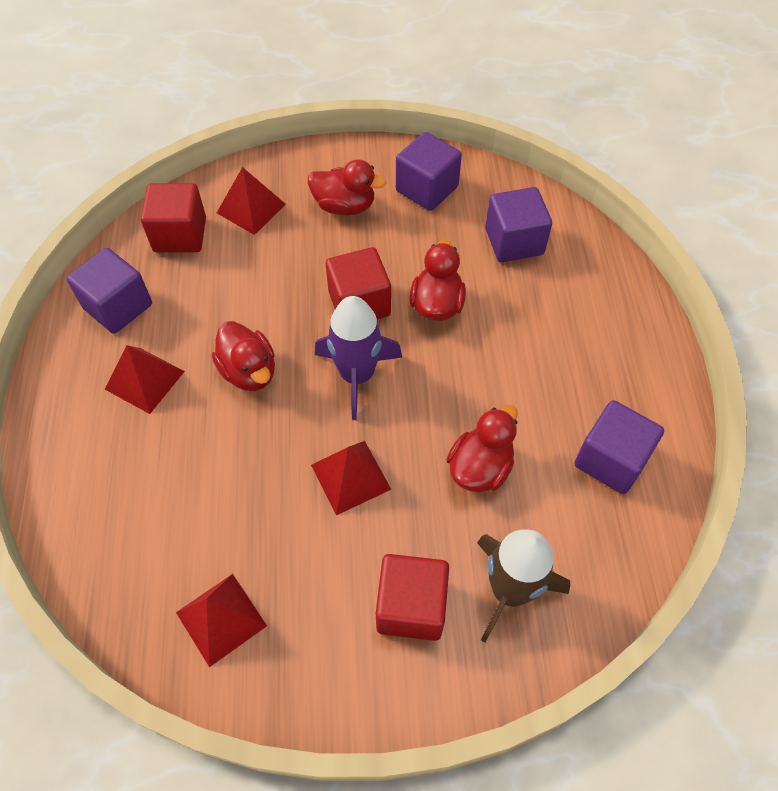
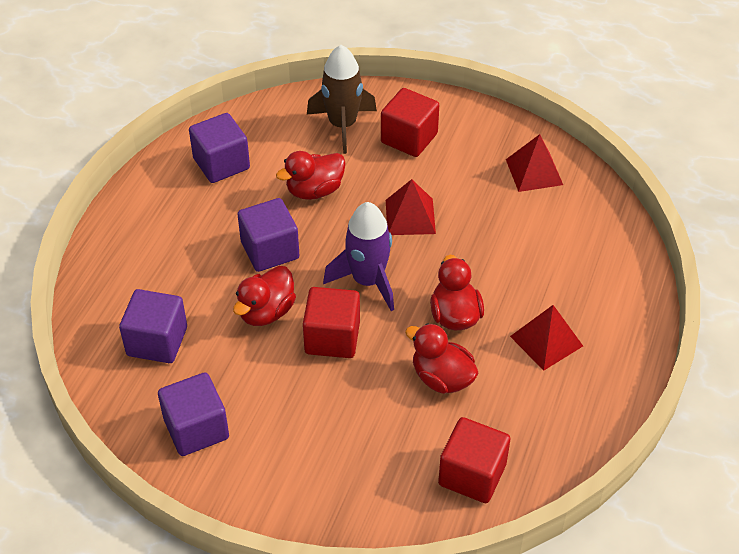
camera: 155 degrees left, 10 degrees down
purple cube [66,248,152,334] -> purple cube moved to [238,198,300,272]
red pyramid [217,167,286,235] -> none
red duck [308,159,386,216] -> red duck moved to [405,323,478,394]

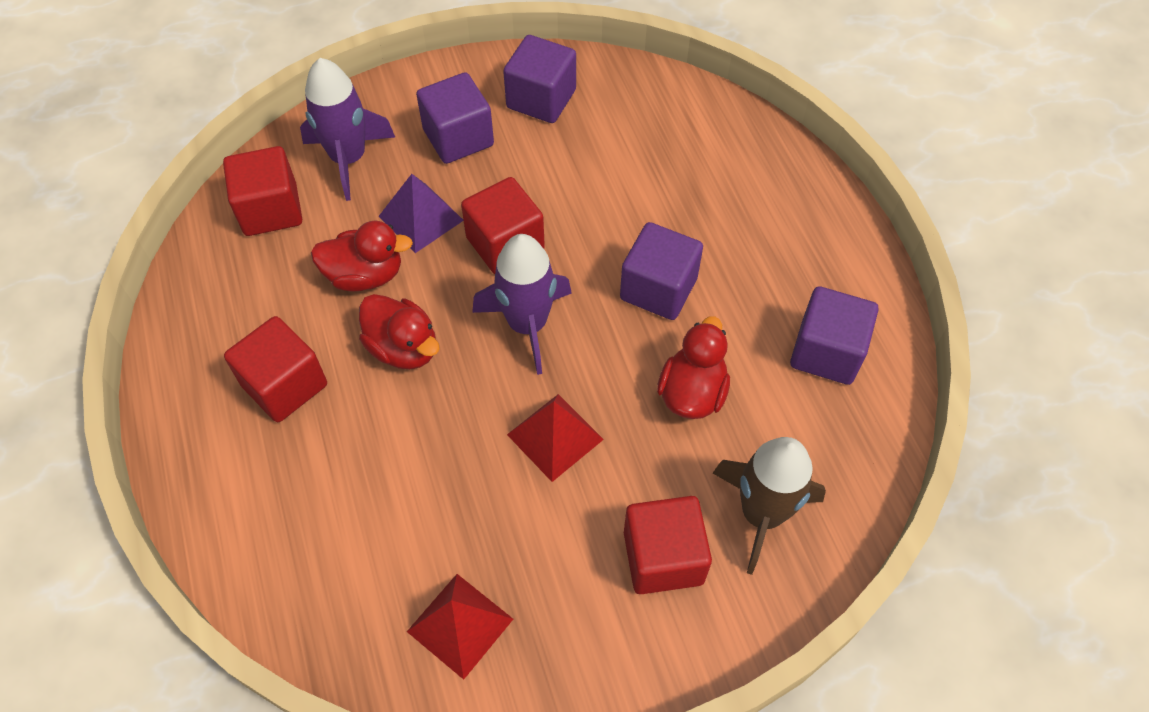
camera: 140 degrees right, 10 degrees up
purple cube [119,289,187,363] -> purple cube moved to [416,72,494,164]
red duck [233,266,296,326] -> none
red pyramid [510,305,583,371] -> red cube [224,316,327,422]
none -> purple rocket [300,58,395,201]
none -> purple pyramid [379,174,464,253]

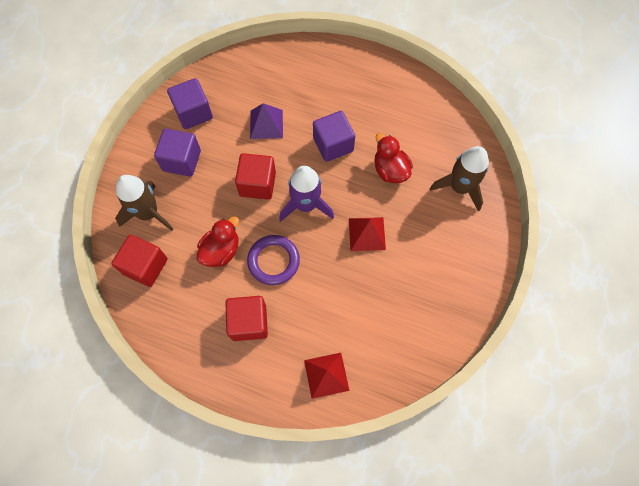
camera: 50 degrees left, 10 degrees up
purple rocket [300,58,395,201] -> brown rocket [115,175,173,231]
red duck [359,294,440,369] -> purple ring [247,235,300,285]
purple pyramid [379,174,464,253] -> purple pyramid moved to [250,103,283,139]
red pyramid [407,574,513,680] -> red pyramid moved to [304,353,350,399]
red cube [624,496,712,594] -> none
purple cube [790,286,878,385] -> none

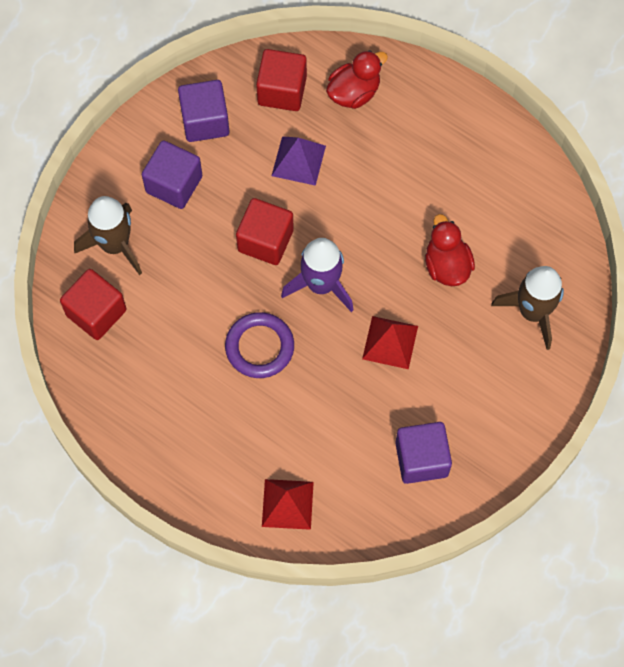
camera: 15 degrees right, 0 degrees up
red duck [197,216,239,267] -> red duck moved to [326,50,388,109]
red cube [225,296,268,341] -> red cube moved to [256,49,307,111]
purple cube [313,111,355,162] -> purple cube moved to [395,422,452,484]

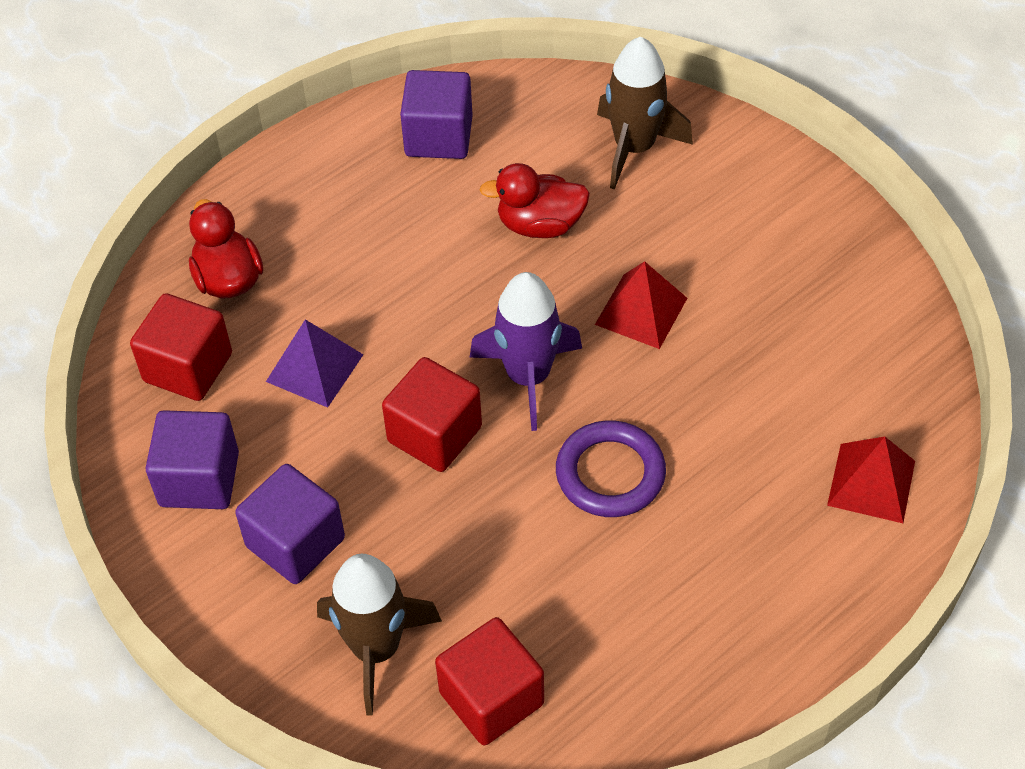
camera: 75 degrees left, 15 degrees down
purple cube [395,422,452,484] -> purple cube moved to [400,70,473,159]

